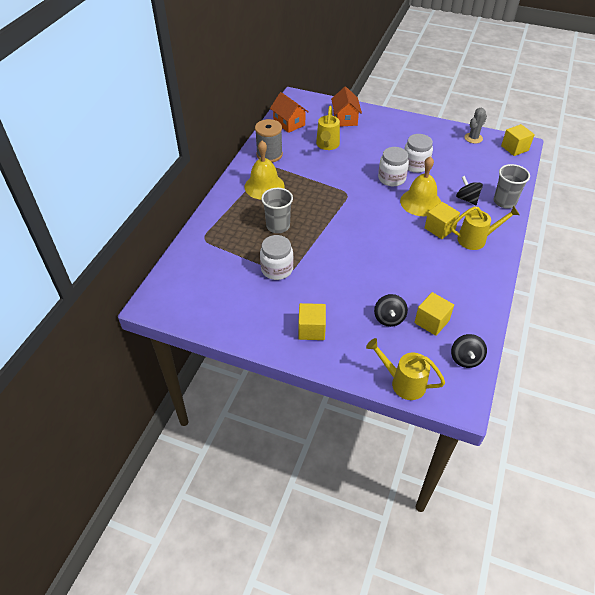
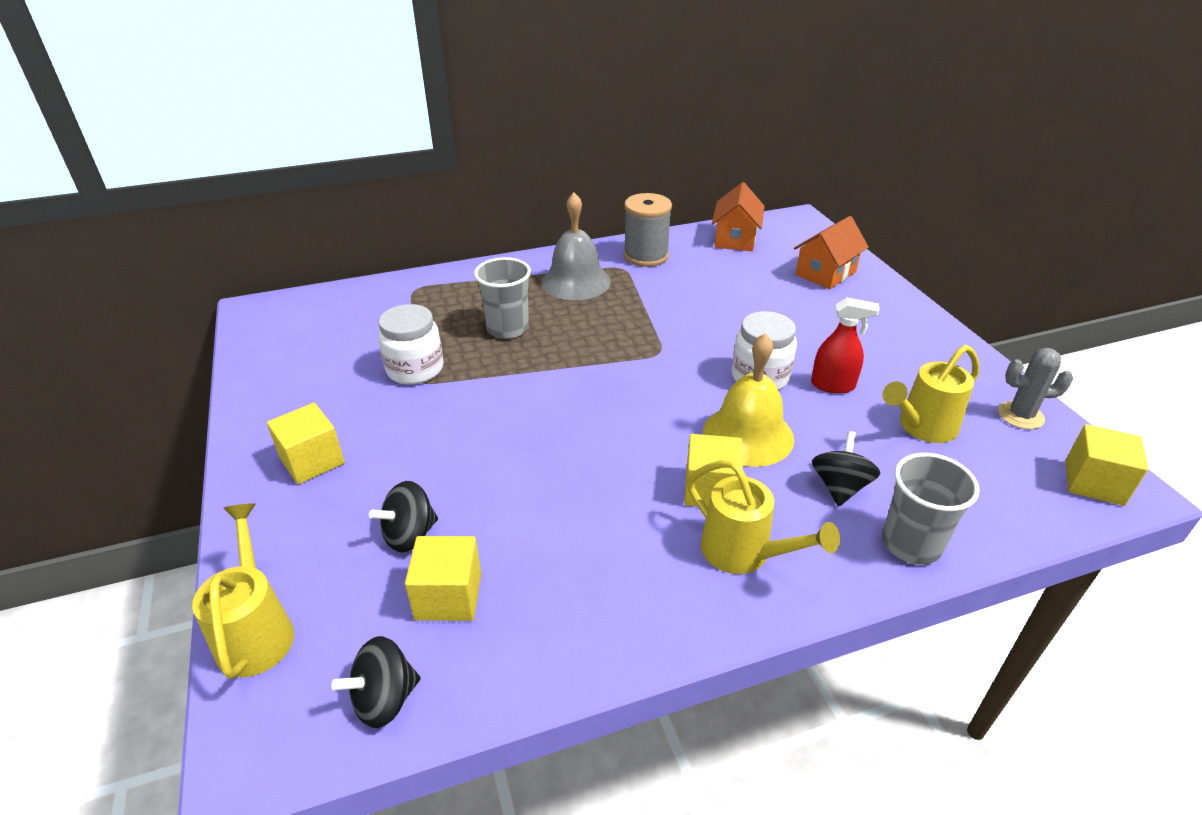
camera: 50 degrees right, 10 degrees down
yellow bell [245,141,285,199] -> grey bell [541,193,611,300]
yellow watering can [316,106,340,150] -> yellow watering can moved to [882,345,980,443]
white jar [404,134,433,173] -> red spray bottle [811,298,879,394]

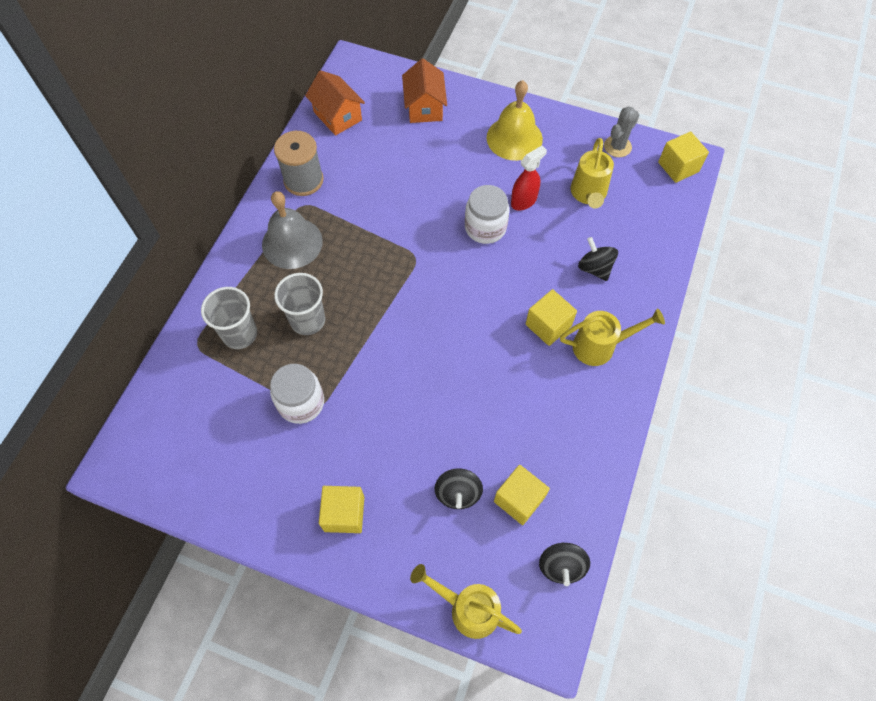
camera: 50 degrees left, 25 degrees up
yellow bell [703,333,794,467] -> yellow bell moved to [487,80,543,161]
grey cup [882,453,980,565] -> grey cup moved to [201,287,257,349]

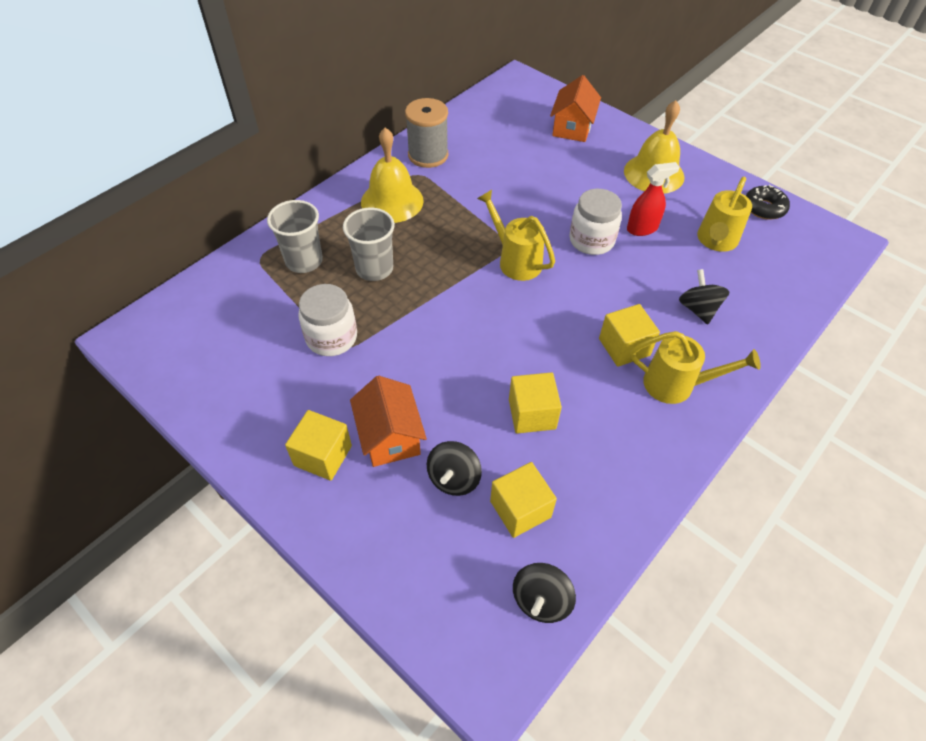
camera: 20 degrees right, 10 degrees down
grey bell [262,191,323,269] -> yellow bell [361,128,424,223]
orange house [305,70,365,136] -> orange house moved to [350,376,427,467]
yellow watering can [410,564,522,639] -> yellow watering can moved to [477,190,555,281]
grey cactus [604,106,640,157] -> black donut [746,185,790,220]
yellow cube [658,132,709,183] -> yellow cube moved to [509,372,562,434]

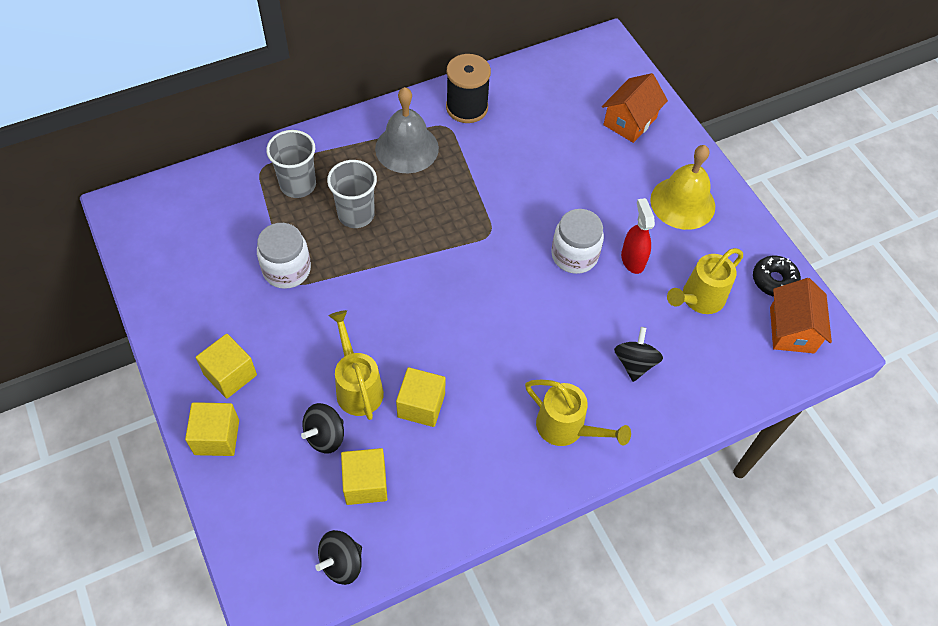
camera: 20 degrees right, 5 degrees up
orange house [350,376,427,467] -> orange house moved to [770,278,832,353]
yellow bell [361,128,424,223] -> grey bell [375,87,439,173]
grey spool [405,98,449,168] -> black spool [446,54,491,123]
yellow watering can [477,190,555,281] -> yellow watering can moved to [329,310,384,420]
yellow cube [599,304,660,367] -> yellow cube moved to [185,402,239,456]
red spray bottle [627,162,680,236] -> red spray bottle turned 105 degrees counterclockwise [621,198,655,274]

